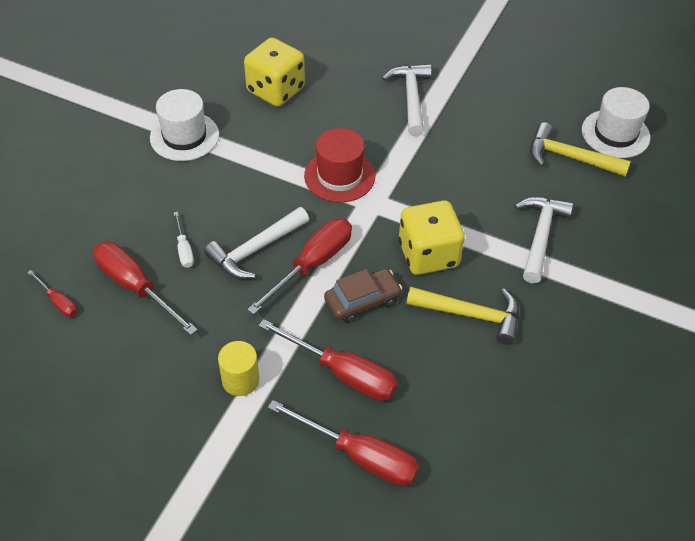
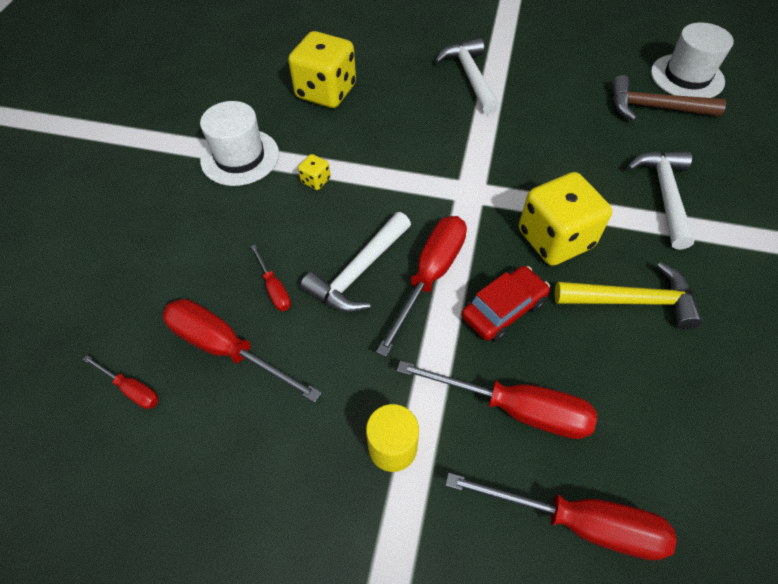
camera: 10 degrees left, 5 degrees up
white screwdriver [174,212,194,268] -> red screwdriver [250,245,291,311]
red hat [304,128,375,203] -> none
brown car [324,269,402,323] -> red car [462,266,550,341]
yellow hammer [530,122,631,176] -> brown hammer [612,75,726,121]
none -> yellow dice [298,154,331,190]

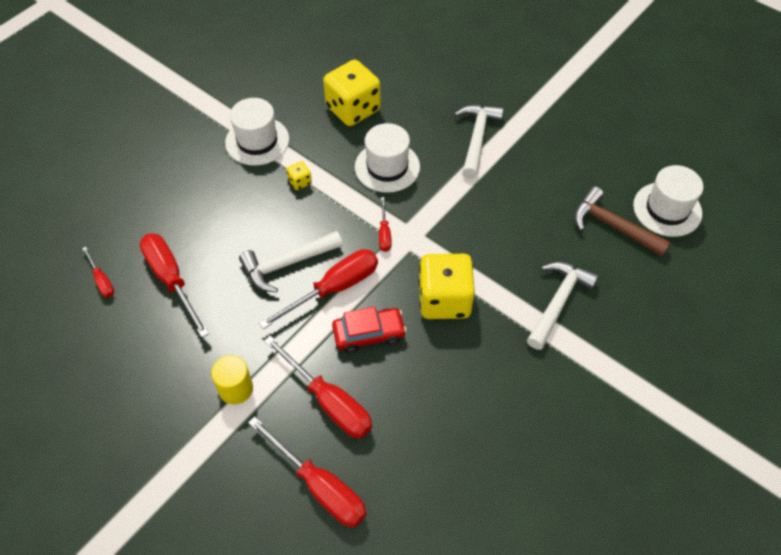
camera: 25 degrees right, 0 degrees up
red screwdriver [250,245,291,311] -> red screwdriver moved to [379,197,391,252]
yellow hammer [555,262,702,329] -> none
none -> white hat [355,123,420,193]

